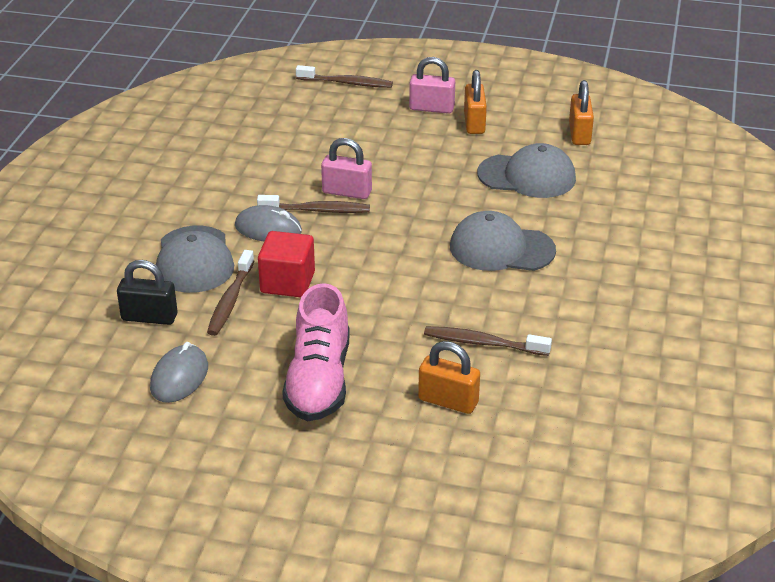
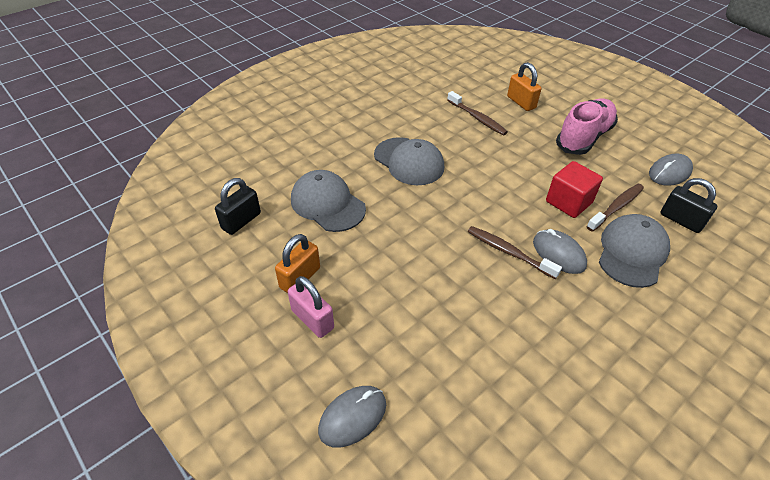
camera: 145 degrees left, 10 degrees up
brown toothbrush [296,65,393,88] -> grey mouse [318,386,386,447]
pink padlock [321,138,372,199] -> none
orange padlock [569,80,594,145] -> black padlock [215,178,261,235]

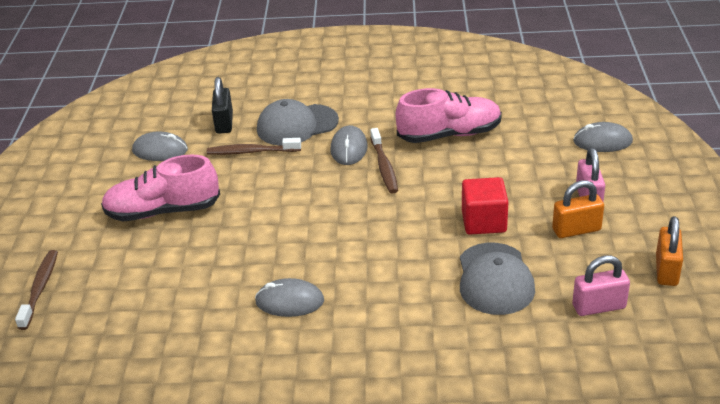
camera: 135 degrees left, 10 degrees down
black padlock [215,178,261,235] -> pink padlock [572,255,630,316]
grey cap [374,137,444,185] -> none
brown toothbrush [447,91,508,136] -> brown toothbrush moved to [15,250,58,330]
orange padlock [507,62,541,111] -> orange padlock moved to [656,216,683,286]
red cube [546,161,603,218] -> red cube moved to [462,177,508,234]
none -> grey mouse [255,278,324,317]
none -> pink shoe [396,88,502,143]

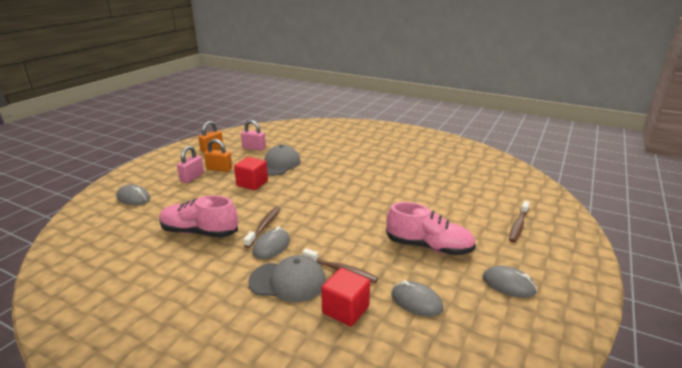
camera: 155 degrees left, 10 degrees down
black padlock [212,77,233,134] -> red cube [321,268,370,326]
grey mouse [255,278,324,317] -> grey mouse moved to [483,266,537,298]

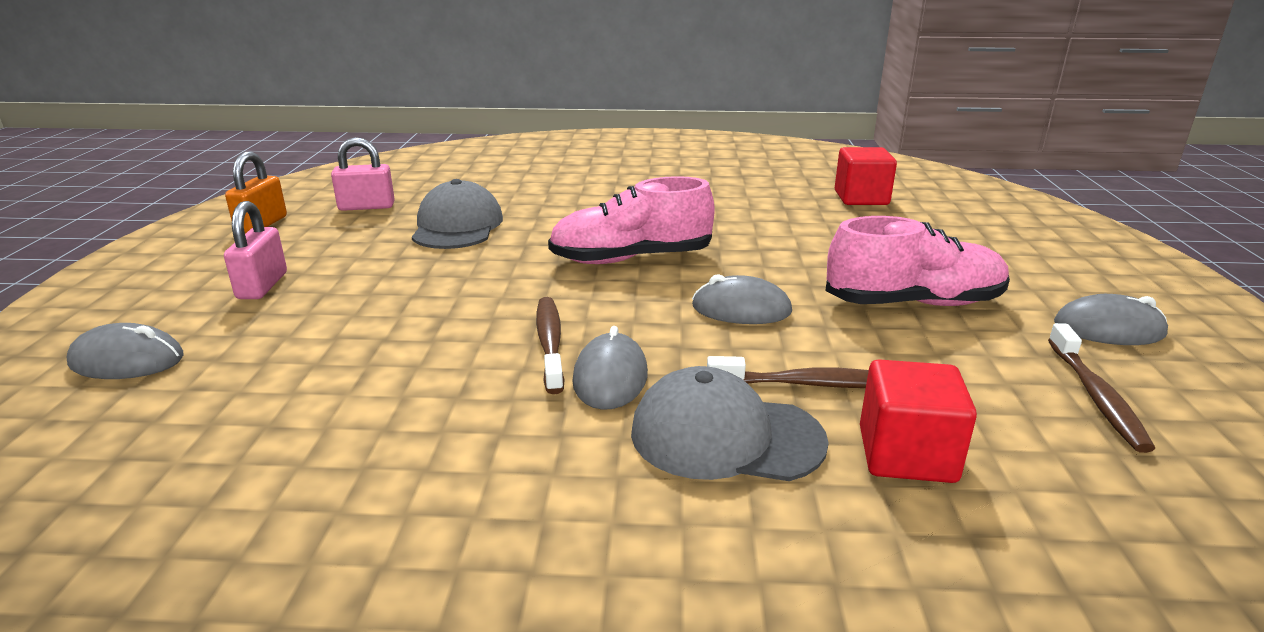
camera: 25 degrees left, 0 degrees up
pink shoe [159,195,238,238] -> pink shoe moved to [548,176,715,264]
orange padlock [204,139,232,172] -> none
red cube [234,157,268,190] -> red cube moved to [835,147,897,205]
grey cap [248,255,326,302] -> grey cap turned 150 degrees counterclockwise [631,366,829,481]
grey mouse [391,280,444,317] -> grey mouse moved to [692,274,792,324]
brown toothbrush [509,201,530,243] -> brown toothbrush moved to [1048,323,1155,453]

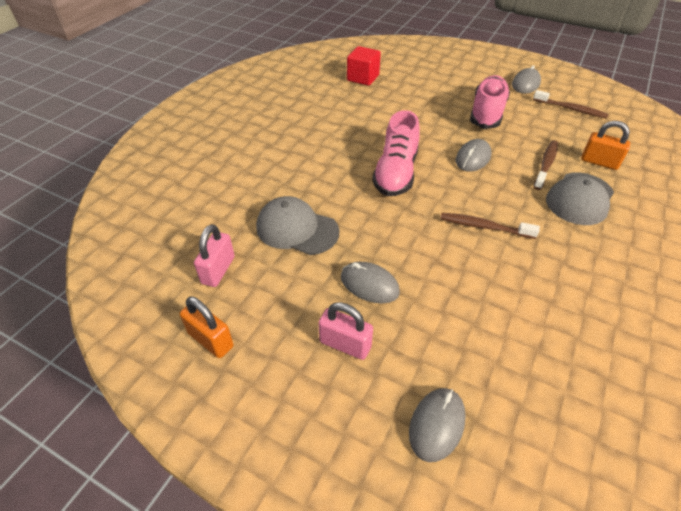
camera: 65 degrees left, 20 degrees up
grey mouse [572,326,648,410] -> grey mouse moved to [341,262,400,303]
red cube [860,359,977,483] -> orange padlock [581,121,630,170]

